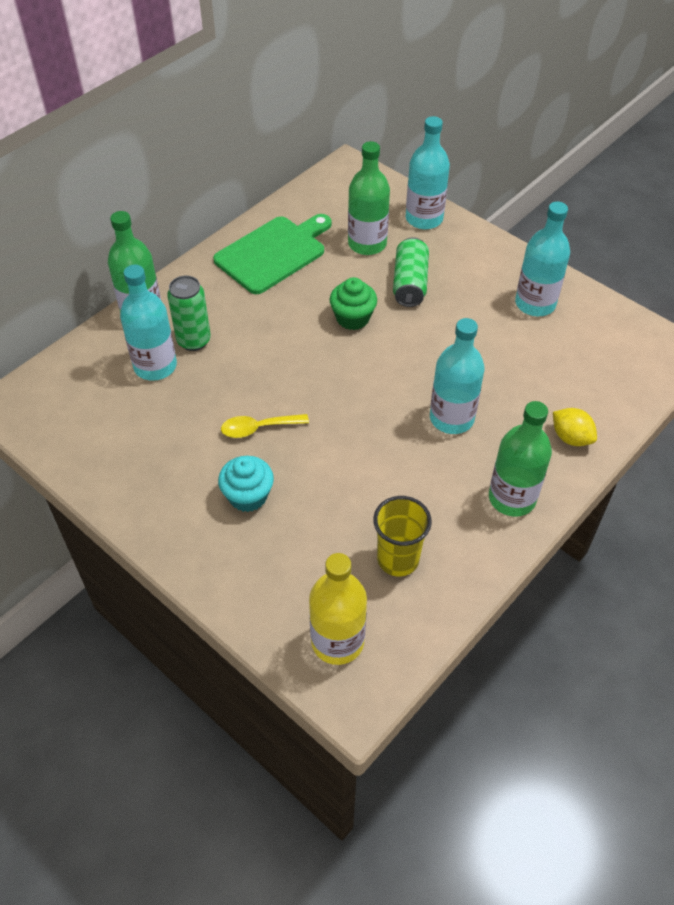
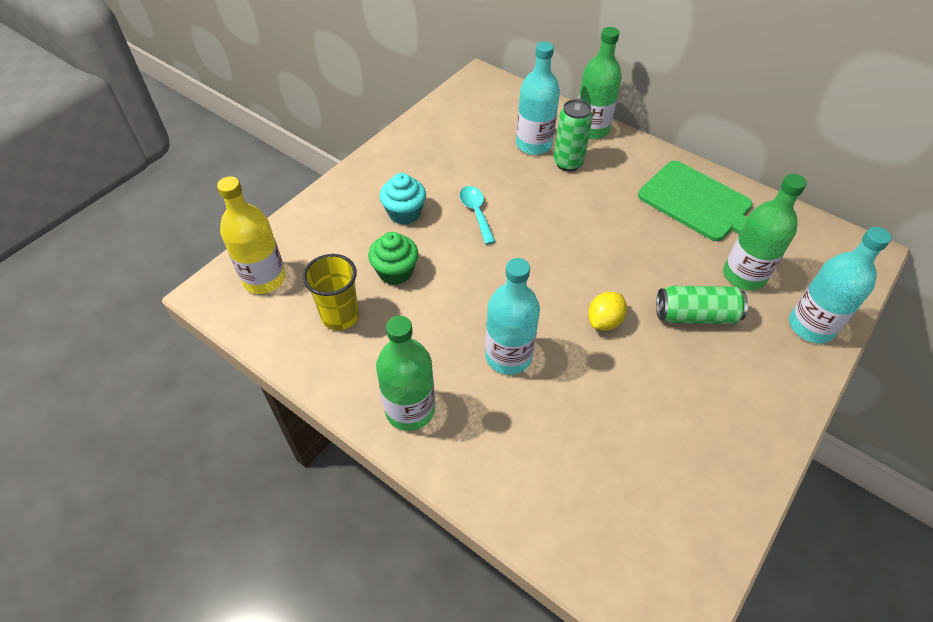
camera: 85 degrees right, 0 degrees up
yellow spoon [221,414,309,438] -> turquoise spoon [460,186,496,244]
green cupcake [330,277,377,330] -> green cupcake moved to [368,232,418,285]
turquoise bottle [515,202,570,316] -> none
yellow lemon [553,408,597,446] -> yellow lemon moved to [588,292,627,331]

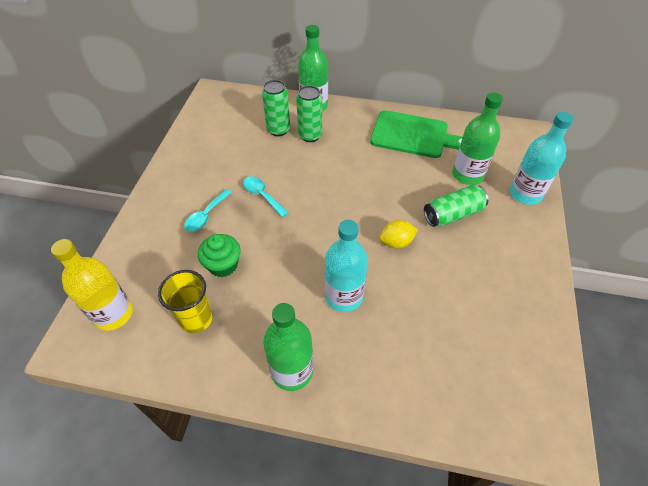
camera: 25 degrees left, 0 degrees up
turquoise cupcake [380,173,426,225] -> turquoise spoon [184,189,232,232]
turquoise bottle [516,41,560,155] -> green can [262,80,290,136]
yellow lemon [588,292,627,331] -> yellow lemon turned 60 degrees clockwise [379,220,418,248]

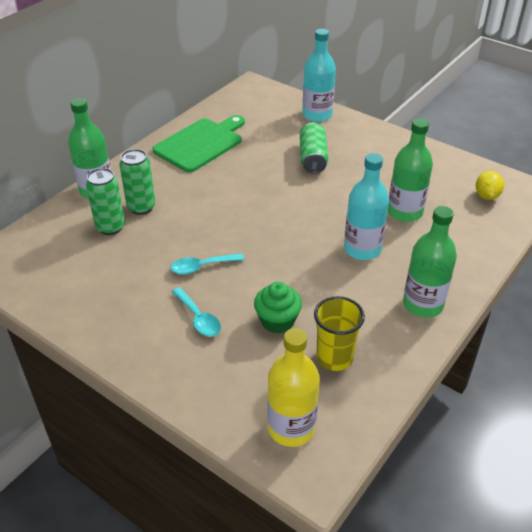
camera: 65 degrees left, 10 degrees down
yellow lemon [379,220,418,248] -> yellow lemon moved to [476,171,504,200]
green bottle [452,93,503,185] -> green bottle moved to [388,118,433,222]

